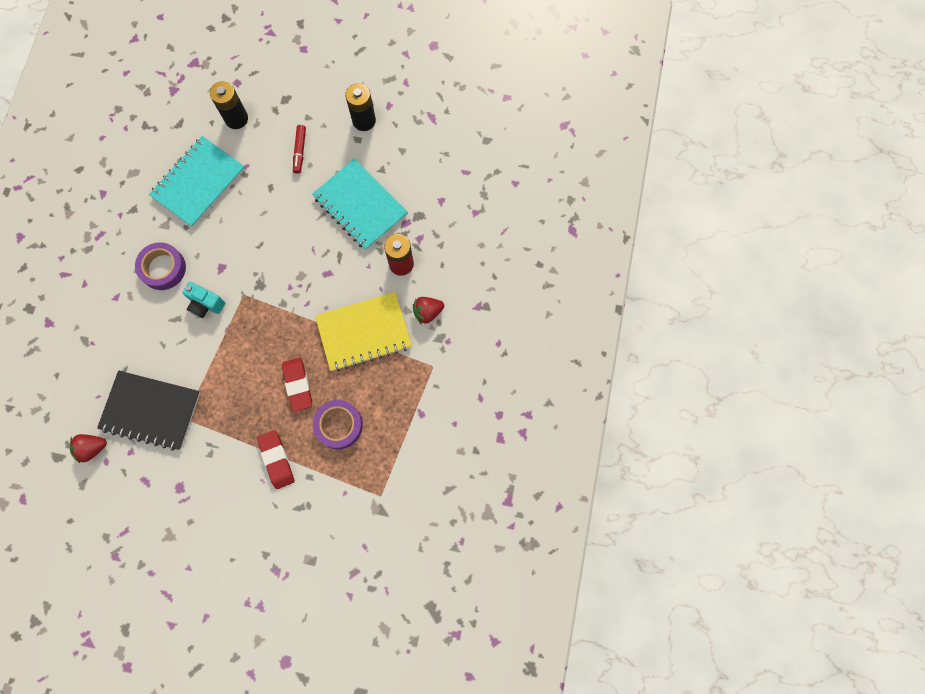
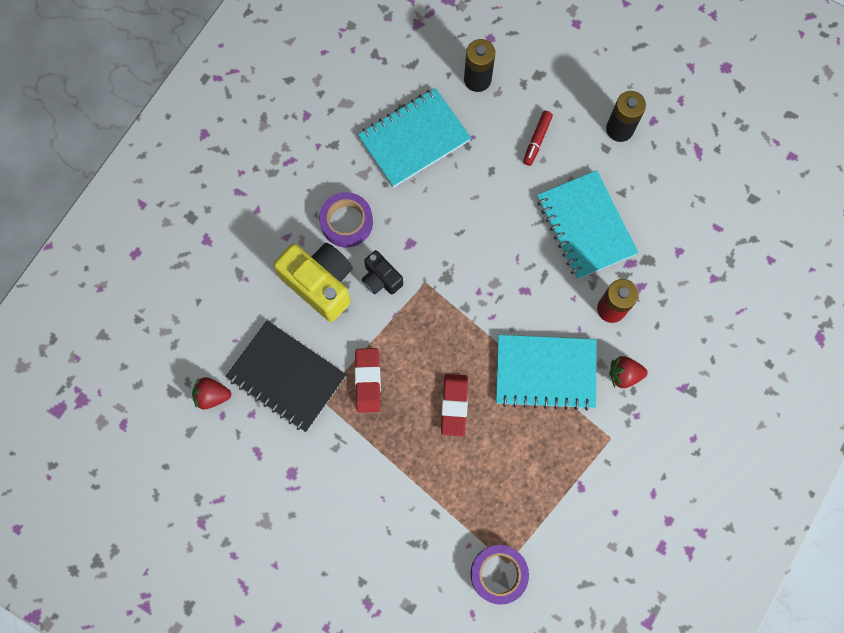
camera: 20 degrees right, 0 degrees up
turquoise camera [183,282,225,318] -> black camera [362,250,403,295]
red eraser [257,430,295,489] -> red eraser moved to [355,348,381,413]
purple tape [313,400,363,449] -> purple tape moved to [470,545,529,605]
yellow notebook [315,292,412,371] -> turquoise notebook [496,335,597,411]
none -> yellow camera [274,243,353,322]

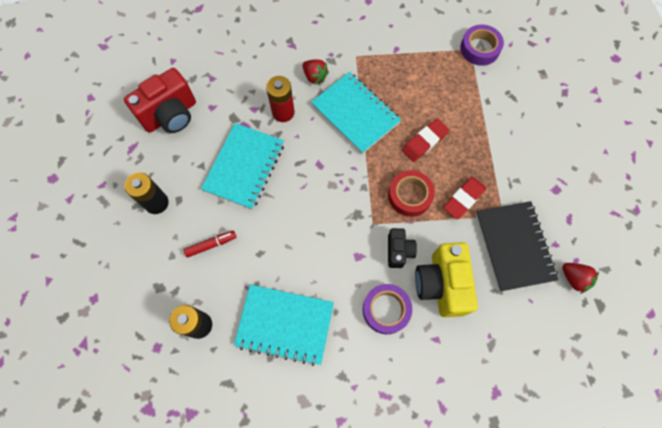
camera: 135 degrees left, 5 degrees down
none -> red camera [124,68,196,133]
none -> red tape [388,170,435,217]

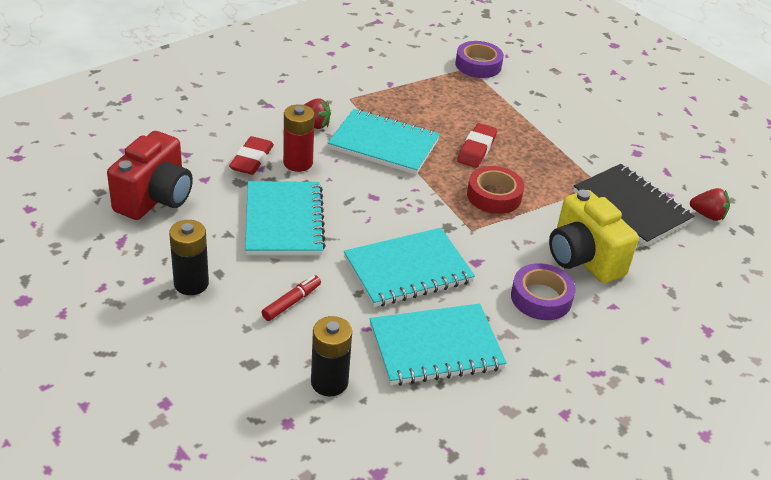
camera: 30 degrees left, 30 degrees down
black camera [388,228,417,268] -> none
red eraser [443,177,487,220] -> red eraser moved to [229,136,274,175]
none -> turquoise notebook [344,228,475,307]

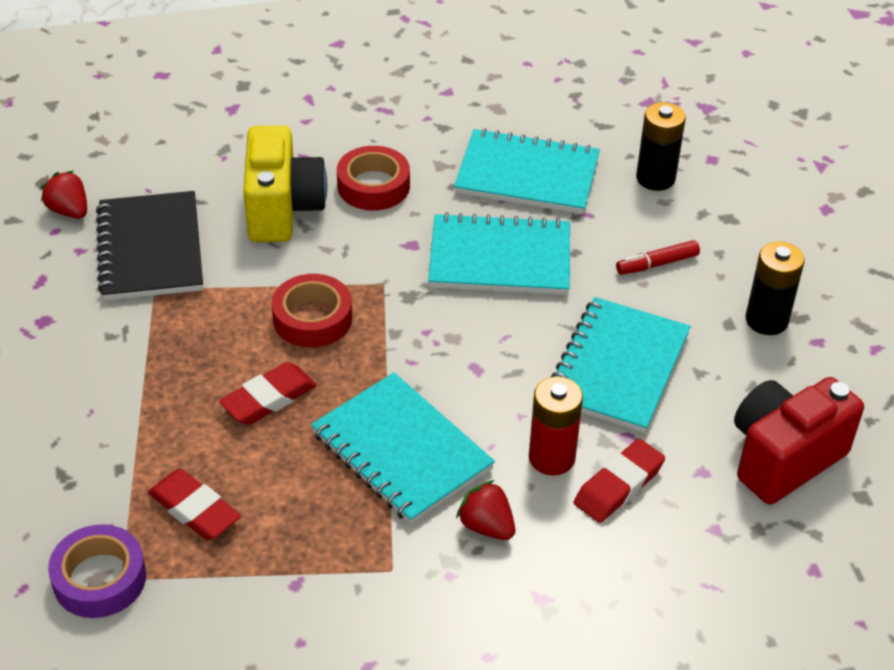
camera: 150 degrees left, 5 degrees up
purple tape [511,263,576,320] -> red tape [337,146,410,210]
none -> red eraser [148,469,241,540]

